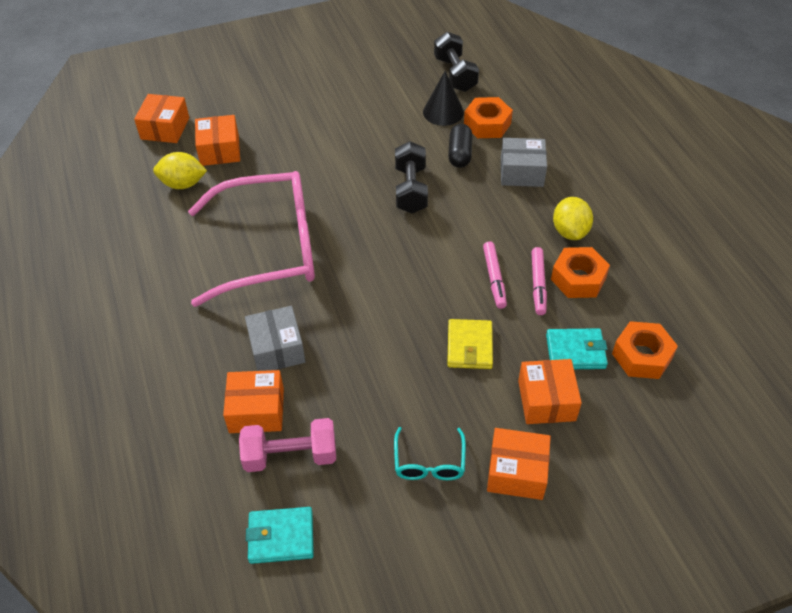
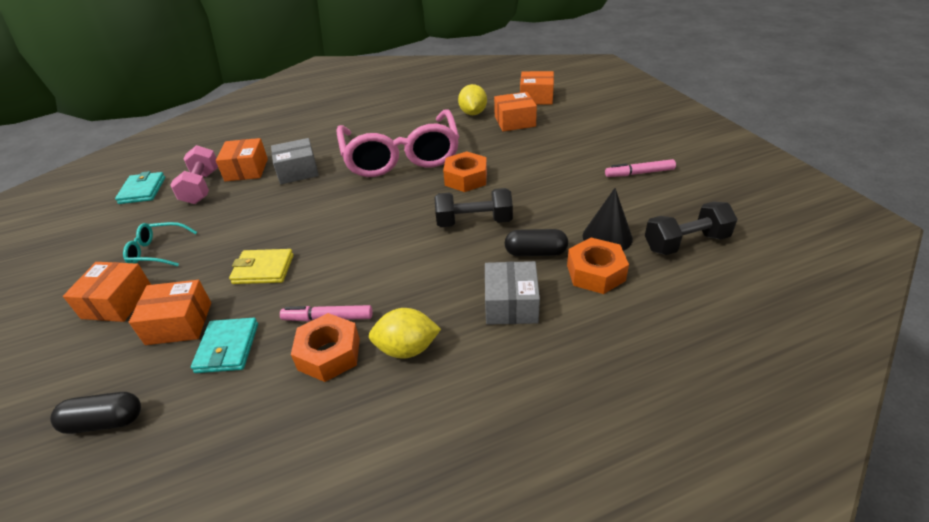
camera: 90 degrees right, 10 degrees down
pink marker [483,241,507,309] -> pink marker moved to [605,159,676,177]
orange nut [612,321,678,379] -> orange nut moved to [443,151,487,192]
none -> black capsule [50,392,141,434]

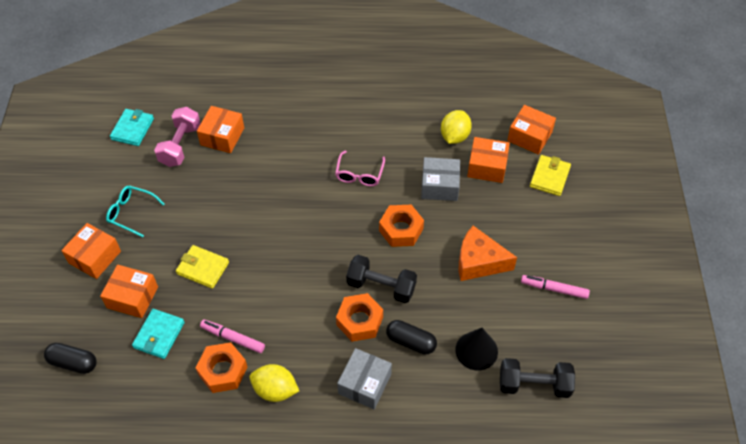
camera: 20 degrees right, 15 degrees up
grey box [271,138,319,184] -> grey box moved to [421,157,460,201]
pink glasses [337,109,459,177] -> pink glasses [335,151,385,186], size x0.41
orange nut [567,238,629,294] -> orange nut moved to [336,293,383,342]
none -> orange cheese [459,226,517,281]
none -> yellow wallet [530,155,571,196]

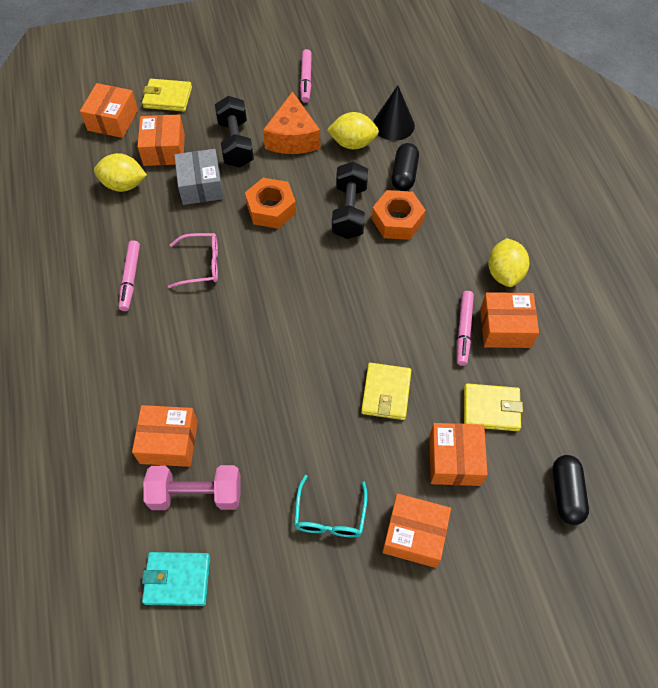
camera: 105 degrees left, 5 degrees up
turquoise wallet [132,309,185,359] -> yellow wallet [464,383,523,431]
orange nut [196,342,248,393] -> orange box [480,292,539,348]
grey box [337,348,392,409] -> none
black dumbbell [500,358,575,398] -> black dumbbell moved to [215,96,254,167]
none -> pink marker [119,240,140,311]
none -> yellow lemon [327,112,379,149]

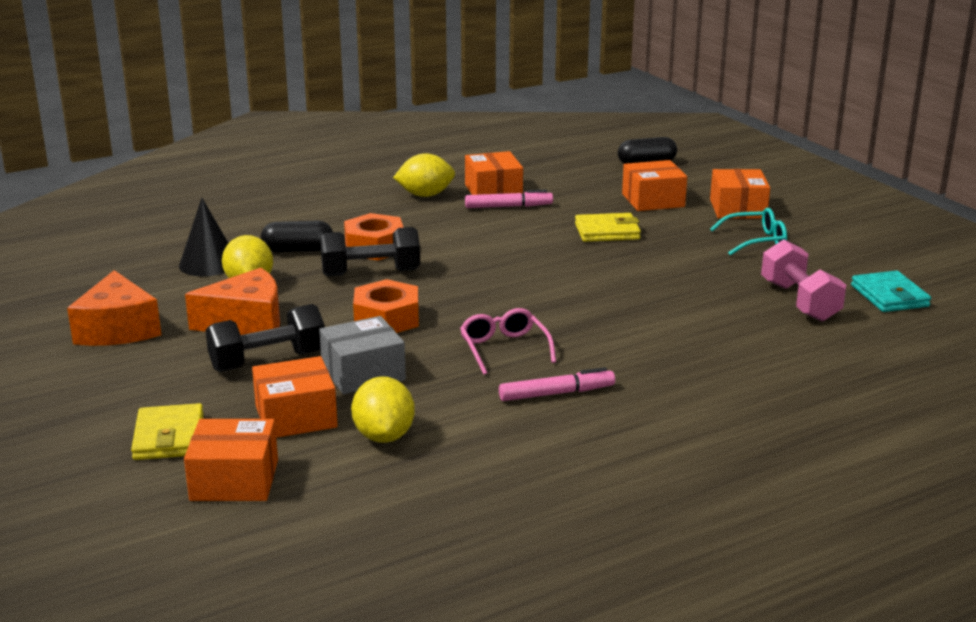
camera: 105 degrees left, 35 degrees down
orange box [132,405,198,467] -> none
pink marker [300,49,312,103] -> orange cheese [67,270,161,346]
yellow wallet [464,383,523,431] -> none

